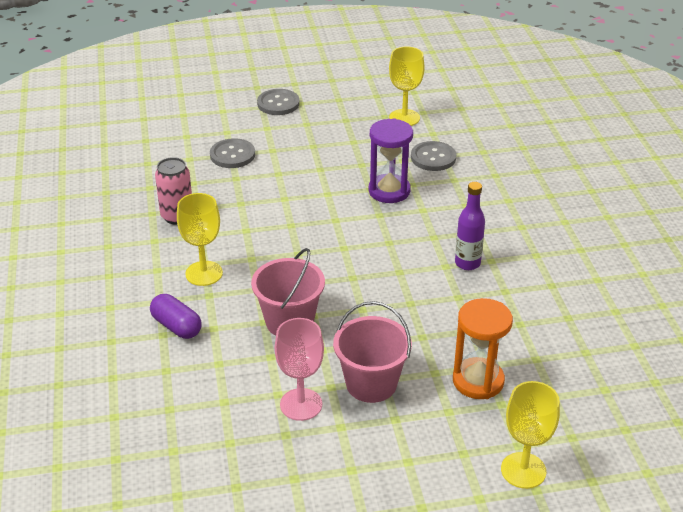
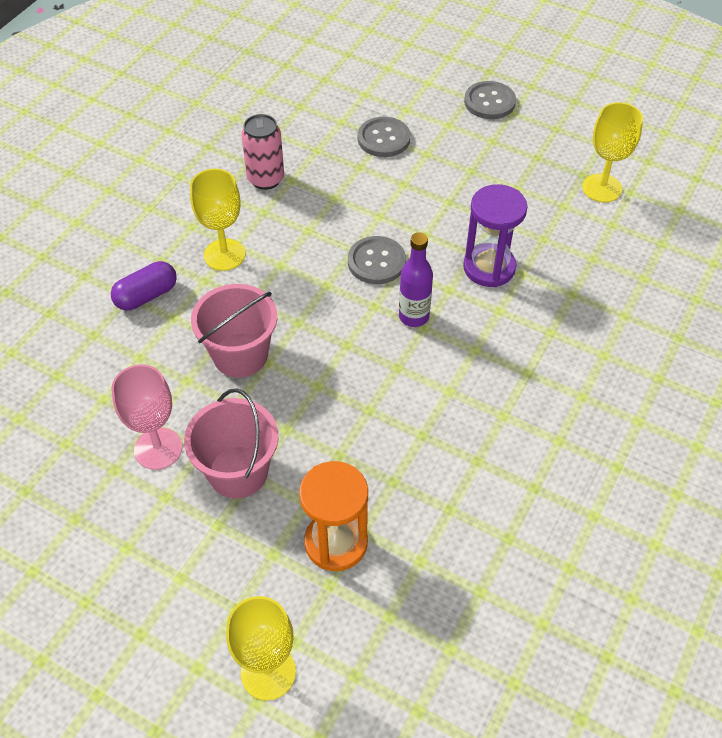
camera: 40 degrees right, 15 degrees up
purple capsule [150,294,202,339] -> purple capsule turned 60 degrees clockwise [111,261,177,310]
grey button [411,141,456,171] -> grey button moved to [348,236,406,284]
purple bottle [455,182,485,270] -> purple bottle moved to [399,232,433,327]

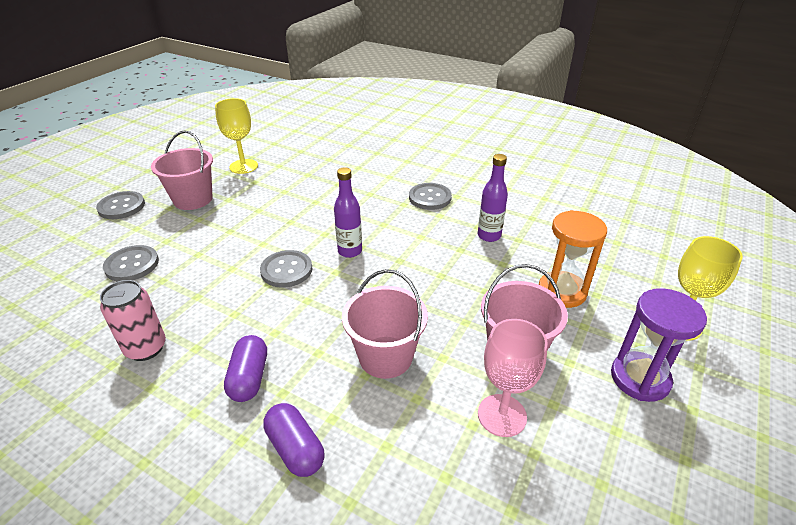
camera: 90 degrees left, 15 degrees down
yellow goblet [190,169,245,271] -> purple capsule [224,335,267,402]
purple hourglass [463,184,528,287] -> purple hourglass moved to [611,288,707,402]
none -> pink bucket [151,130,213,210]
none -> grey button [409,183,452,210]
none -> purple bottle [478,154,508,242]

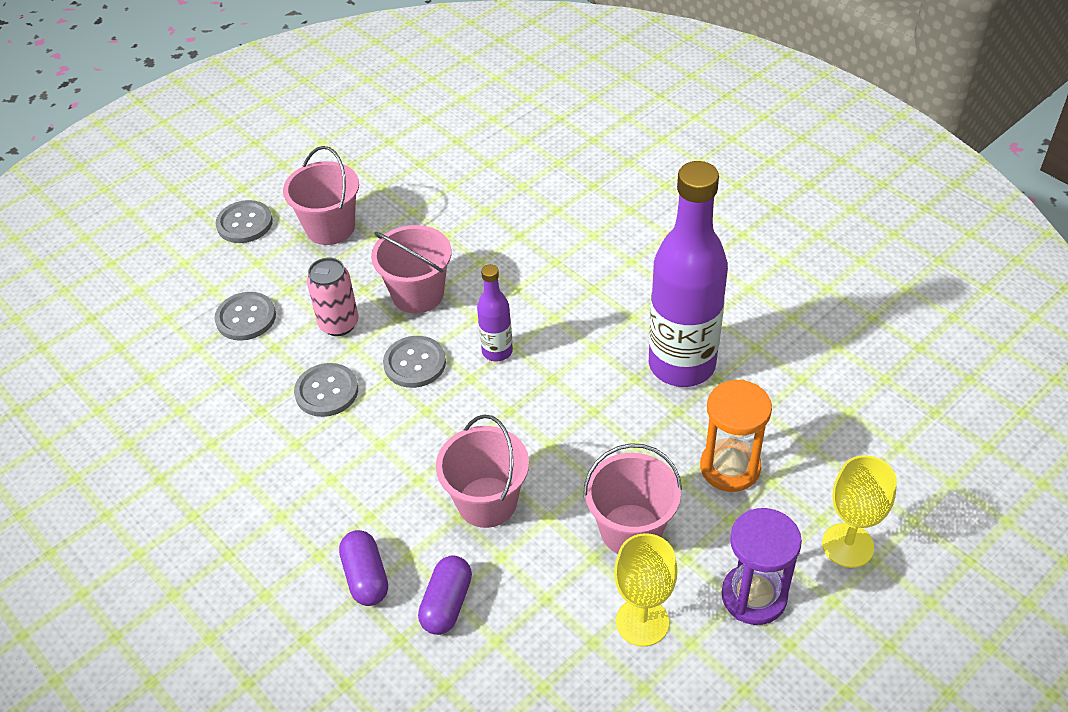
camera: 20 degrees right, 10 degrees up
pink can [100,280,166,361] -> pink can moved to [307,258,359,336]
yellow goblet [215,98,258,174] -> yellow goblet moved to [614,533,677,647]
purple capsule [224,335,267,402] -> purple capsule moved to [418,555,472,635]
grey button [409,183,452,210] -> grey button moved to [294,363,358,417]
purple bottle [478,154,508,242] -> purple bottle [649,161,728,387], size x2.13
pink goblet [478,319,548,437] -> none
none -> pink bucket [371,225,451,313]

